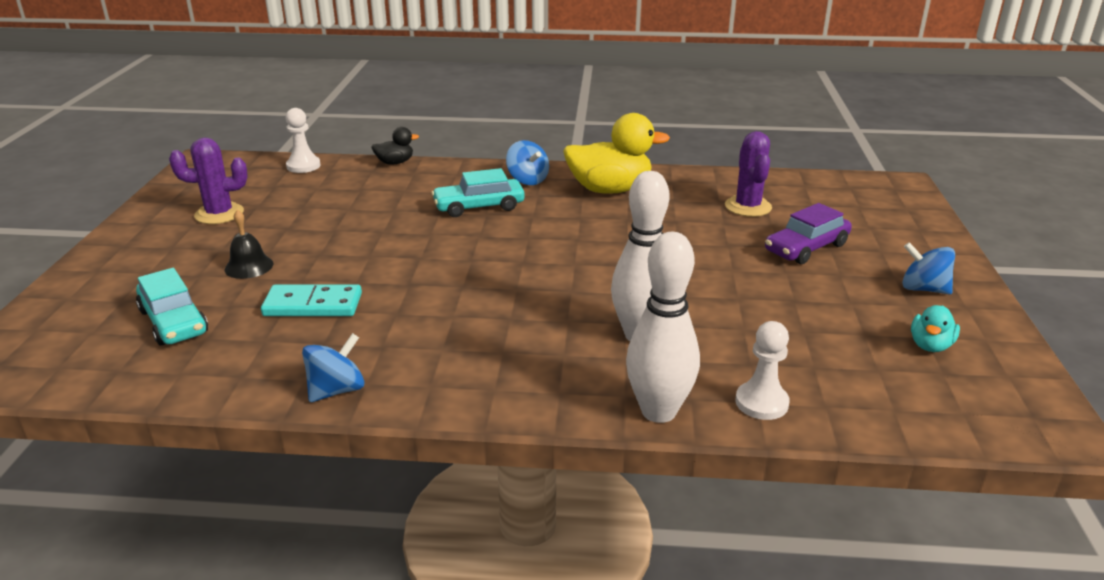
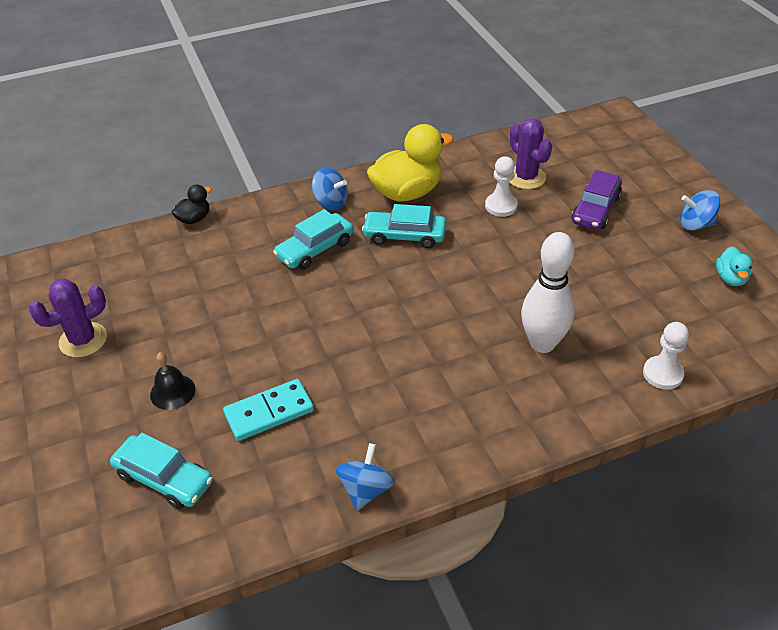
camera: 25 degrees left, 15 degrees up
white pawn [286,108,320,173] -> white pawn moved to [485,156,518,217]
white bowling pin [626,232,700,423] -> none
none -> turquoise car [362,204,446,248]

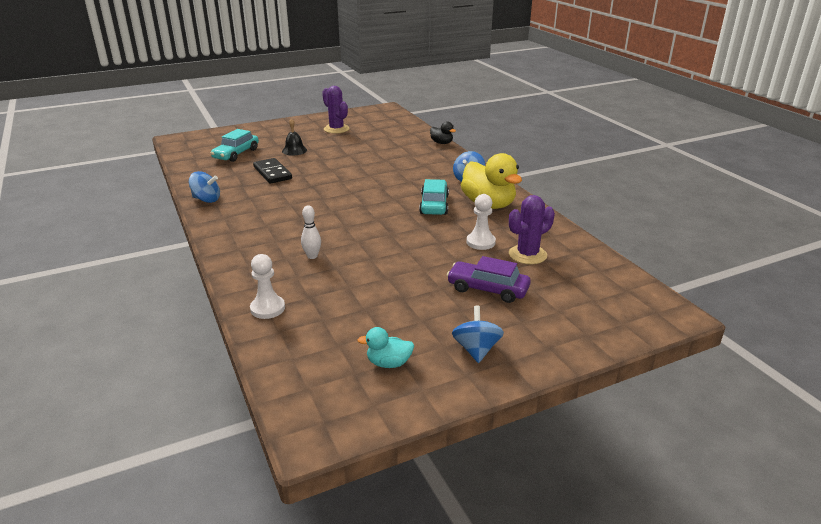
camera: 85 degrees right, 15 degrees down
turquoise domino [223,379,314,441] -> black domino [253,158,292,184]
turquoise car [273,209,354,270] -> none
white bowling pin [521,232,575,353] -> white bowling pin [301,205,321,259], size x0.50

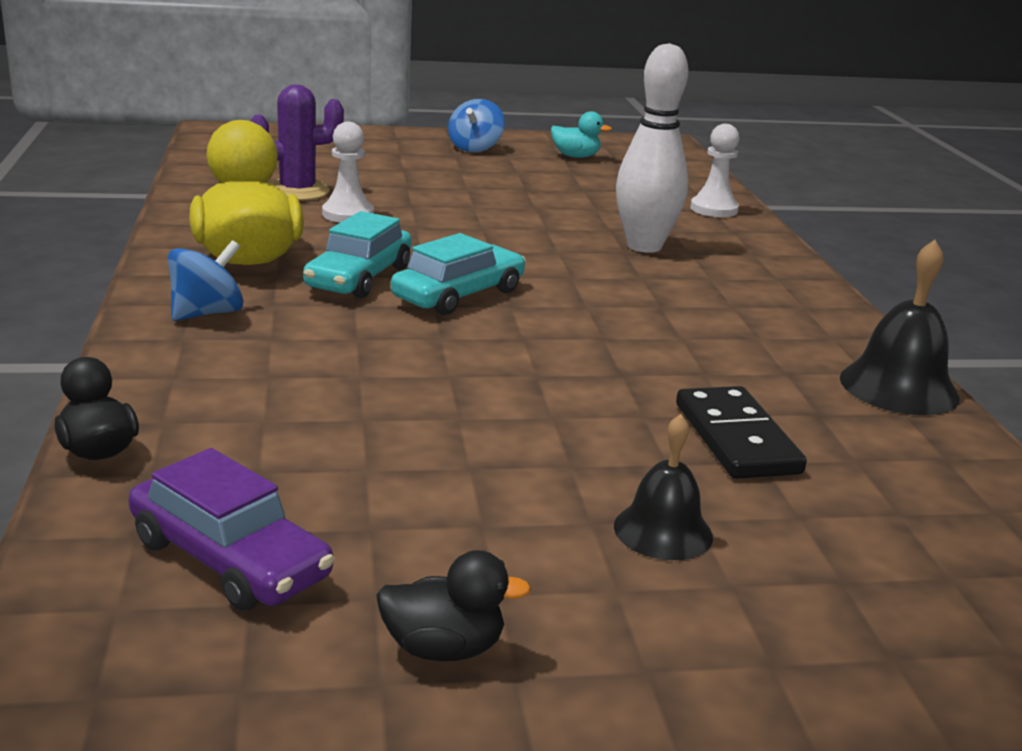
camera: 165 degrees left, 5 degrees down
blue spinning top [189,171,220,203] -> black bell [840,240,960,415]
turquoise car [211,129,259,162] -> turquoise car moved to [391,233,526,315]
white bowling pin [301,205,321,259] -> white bowling pin [616,43,688,253], size x2.02
purple cactus [322,86,349,134] -> black duck [376,550,531,661]
purple car [447,256,531,303] -> purple car moved to [128,448,334,611]

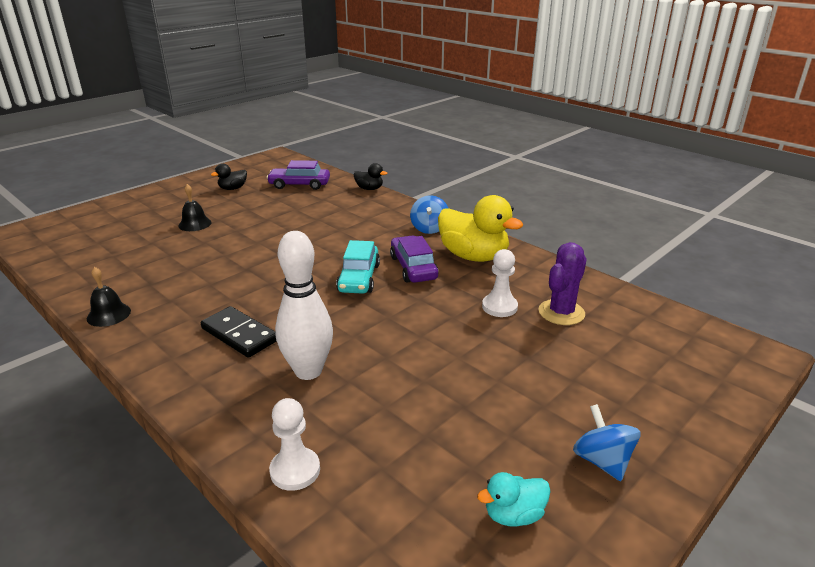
camera: 145 degrees right, 5 degrees up
turquoise car [303,211,412,298] -> purple car [390,235,439,283]
black domino [676,386,807,479] -> black domino moved to [201,306,277,358]
black bell [840,240,960,415] -> black bell [87,267,131,327], size x0.66

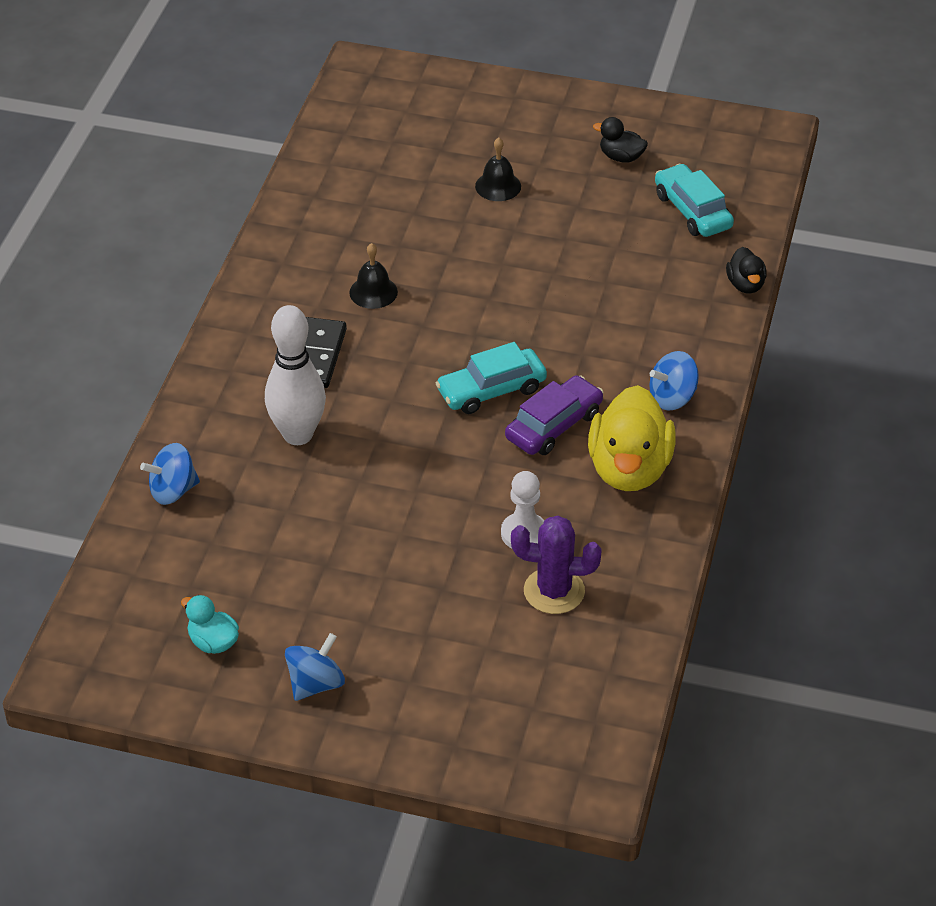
camera: 60 degrees right, 15 degrees up
black bell [87,267,131,327] -> black bell moved to [349,243,398,309]
purple car [266,160,330,190] -> turquoise car [655,164,734,237]
white pawn [269,398,320,491] -> blue spinning top [140,443,200,505]

